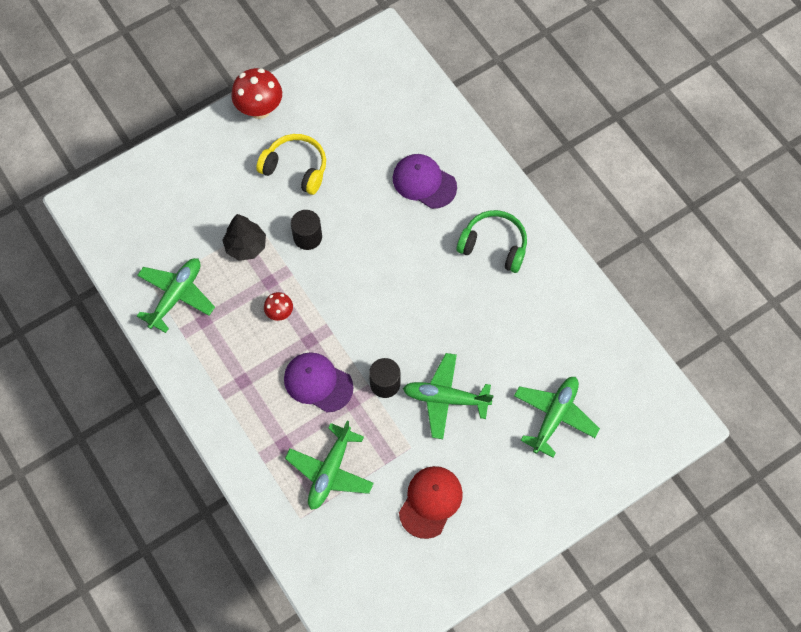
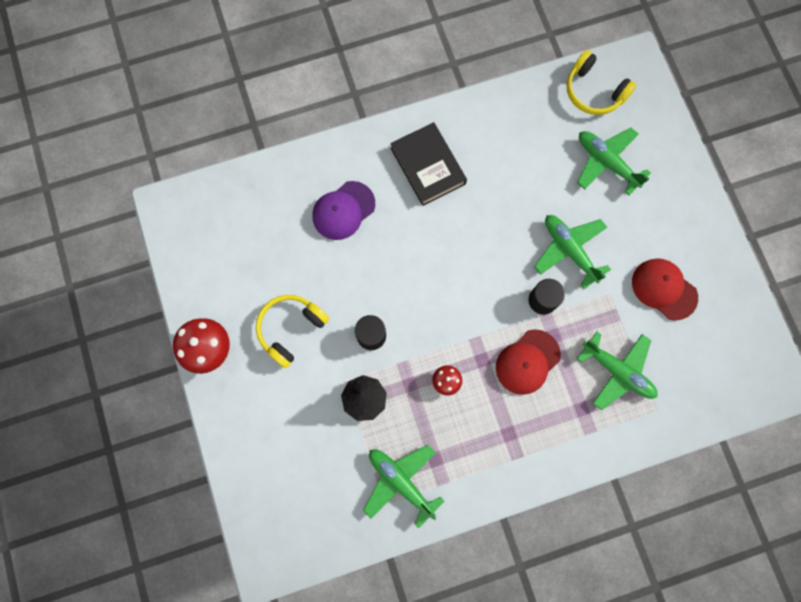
camera: 75 degrees left, 10 degrees up
purple cap [284,352,354,412] -> red cap [496,329,561,395]
green plane [403,353,494,439] -> green plane turned 120 degrees clockwise [534,215,611,289]
green headphones [457,210,527,273] -> black book [390,122,467,206]
none -> yellow headphones [567,50,636,115]

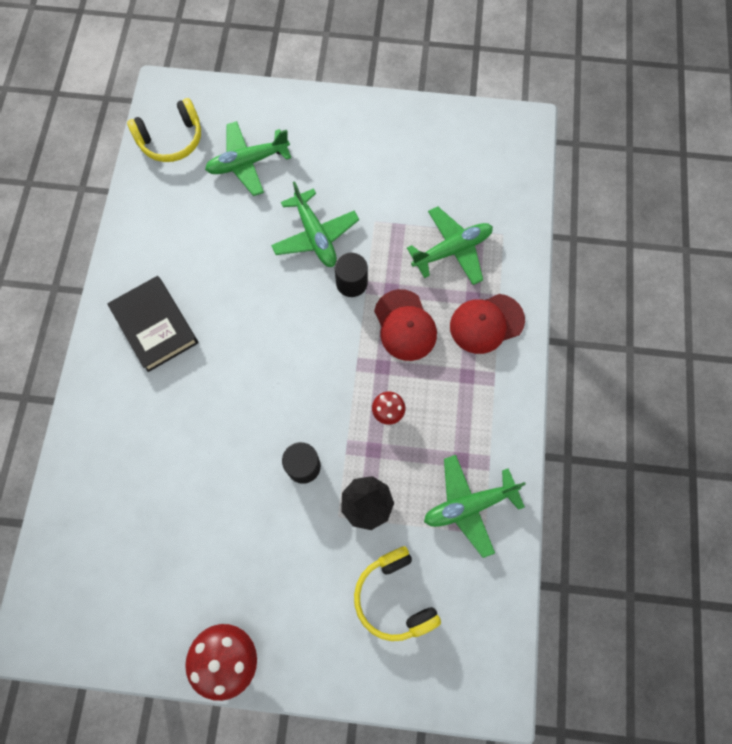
camera: 65 degrees left, 5 degrees down
yellow headphones [256,295,329,368] -> yellow headphones moved to [354,546,441,641]
purple cap [312,181,375,240] -> none
black book [390,122,467,206] -> black book turned 60 degrees clockwise [107,276,199,372]
green plane [534,215,611,289] -> green plane turned 105 degrees counterclockwise [271,181,359,267]
red cap [632,258,698,321] -> red cap moved to [450,294,525,354]

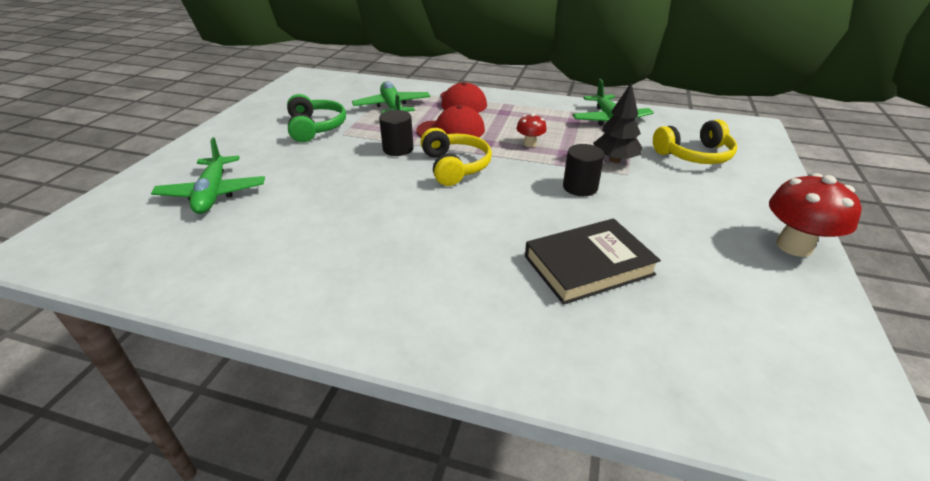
camera: 80 degrees left, 35 degrees down
black book [107,276,199,372] -> black book moved to [525,218,661,305]
yellow headphones [127,98,201,162] -> yellow headphones moved to [420,128,492,186]
green plane [271,181,359,267] -> none
none -> green headphones [287,94,346,142]

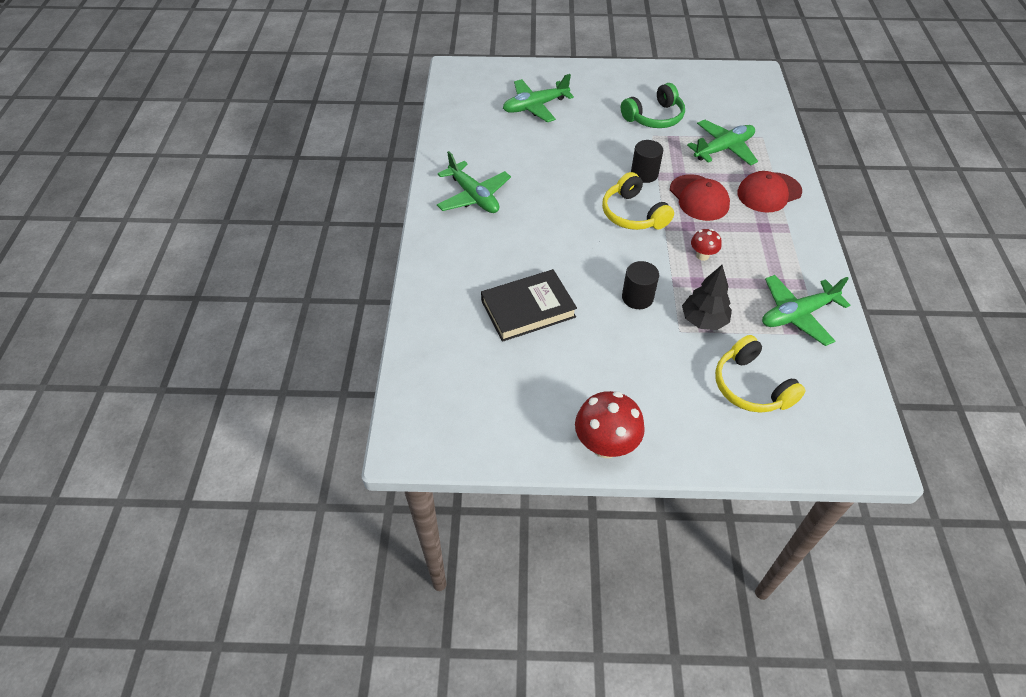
camera: 75 degrees right, 15 degrees up
yellow headphones [420,128,492,186] -> yellow headphones turned 90 degrees clockwise [602,172,674,230]
black book [525,218,661,305] -> black book turned 75 degrees counterclockwise [481,269,577,342]
none -> green plane [437,151,511,213]

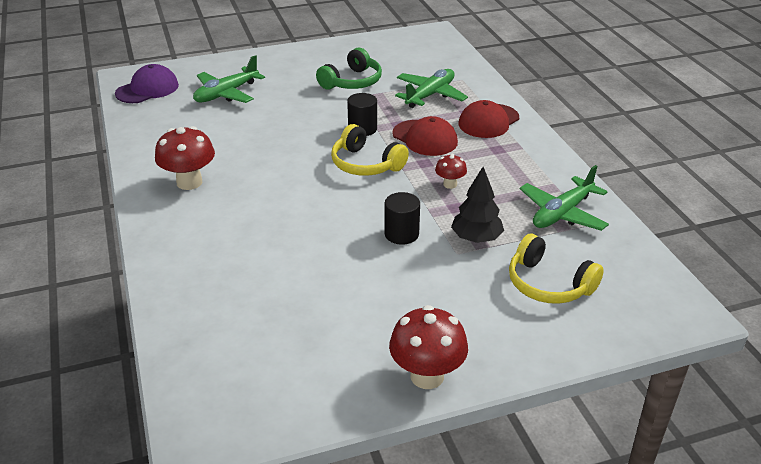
camera: 20 degrees left, 15 degrees down
green plane [437,151,511,213] -> red mushroom [155,126,215,190]
black book [481,269,577,342] -> none
none -> purple cap [115,64,179,103]

